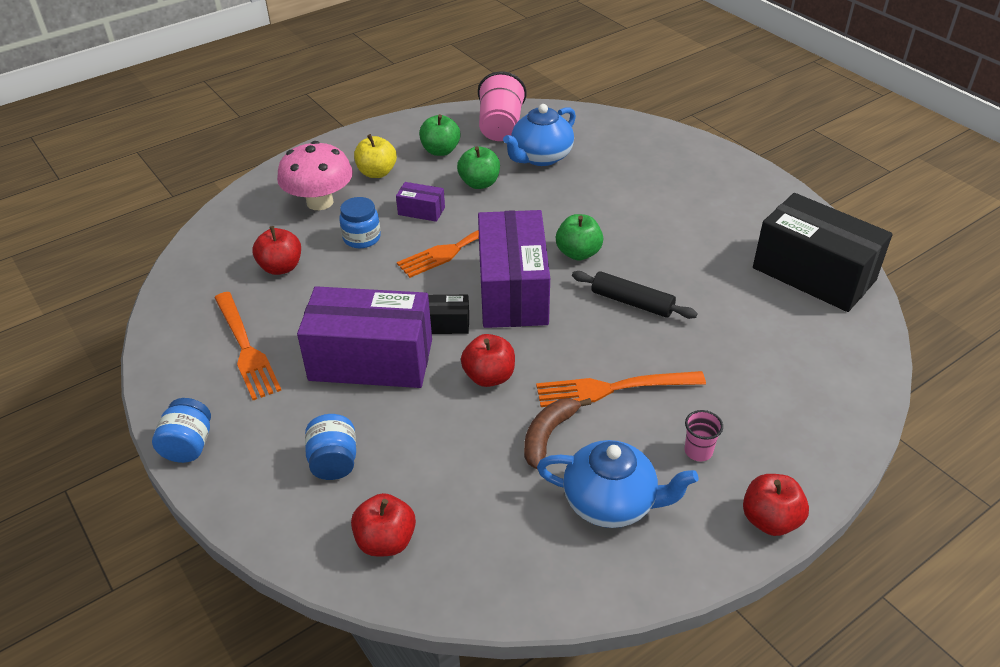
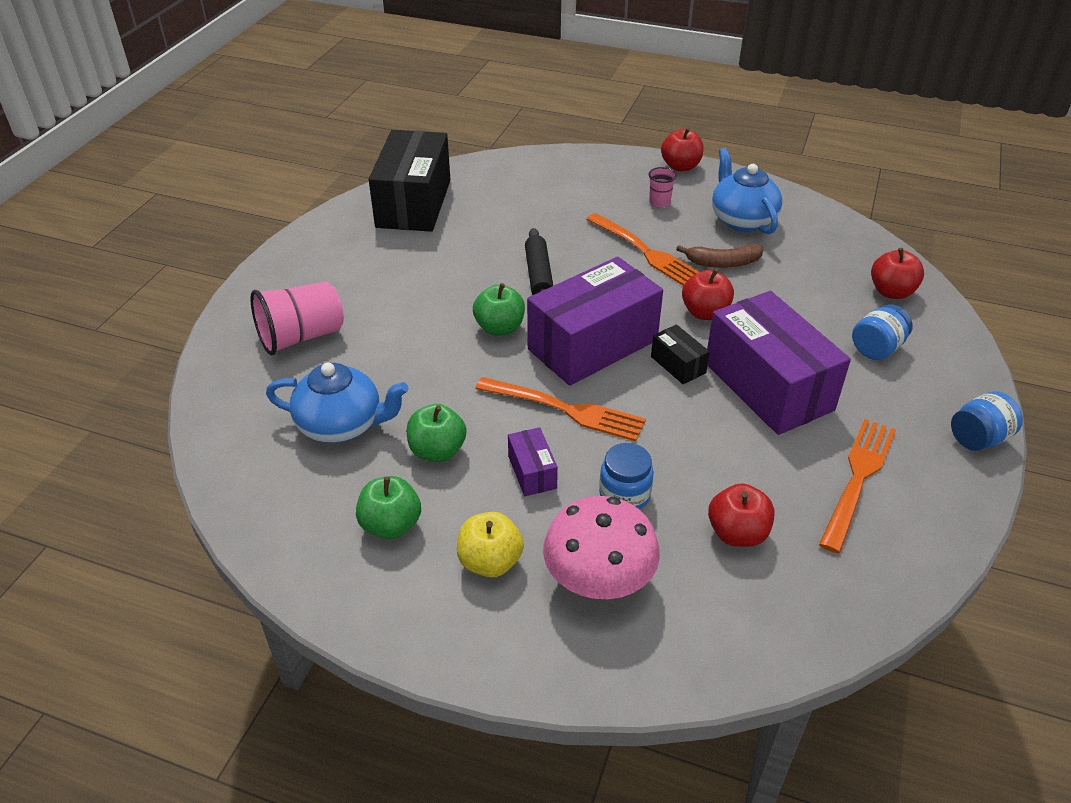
camera: 125 degrees left, 0 degrees up
pink cup [478,72,527,141] -> pink cup moved to [250,282,344,355]

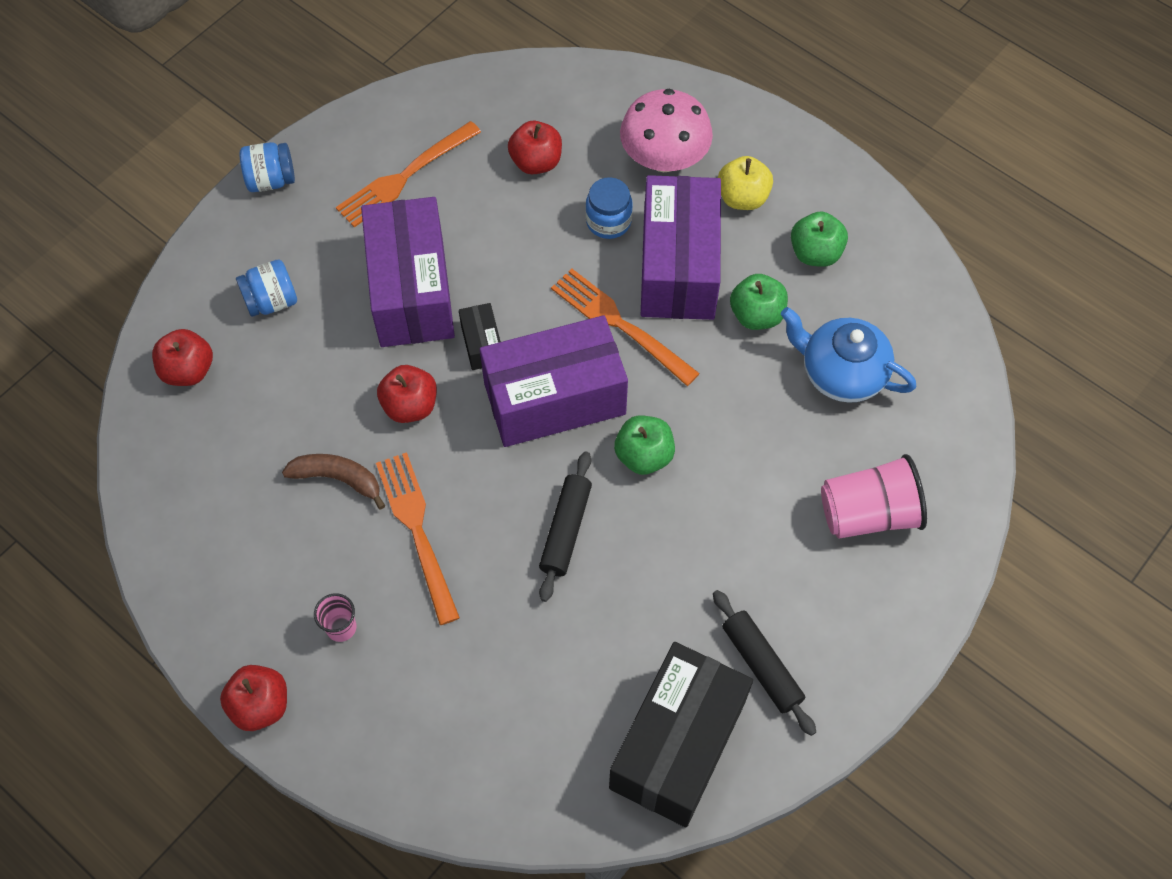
camera: 160 degrees left, 20 degrees up
purple box [508,427,558,496] -> purple box [641,175,721,320], size x2.30
blue teapot [712,148,782,234] -> none
none -> black rolling pin [713,590,816,736]

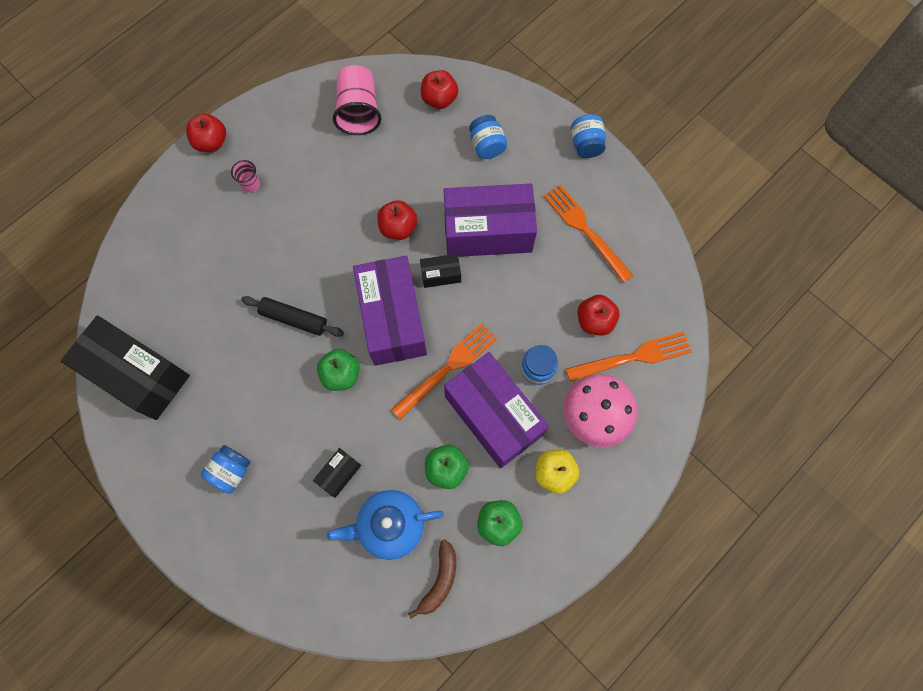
camera: 95 degrees right, 10 degrees up
brown banana [282,454,386,510] -> brown banana moved to [408,539,456,619]
orange fork [376,452,460,625] -> orange fork moved to [566,331,692,382]
purple box [641,175,721,320] -> purple box turned 45 degrees clockwise [444,352,549,468]
black rolling pin [713,590,816,736] -> none
blue teapot [781,307,917,403] -> blue teapot turned 135 degrees counterclockwise [327,490,444,560]
pink cup [821,454,927,539] -> pink cup moved to [333,65,381,135]
none -> blue jar [201,445,251,494]
none -> black box [313,448,361,498]

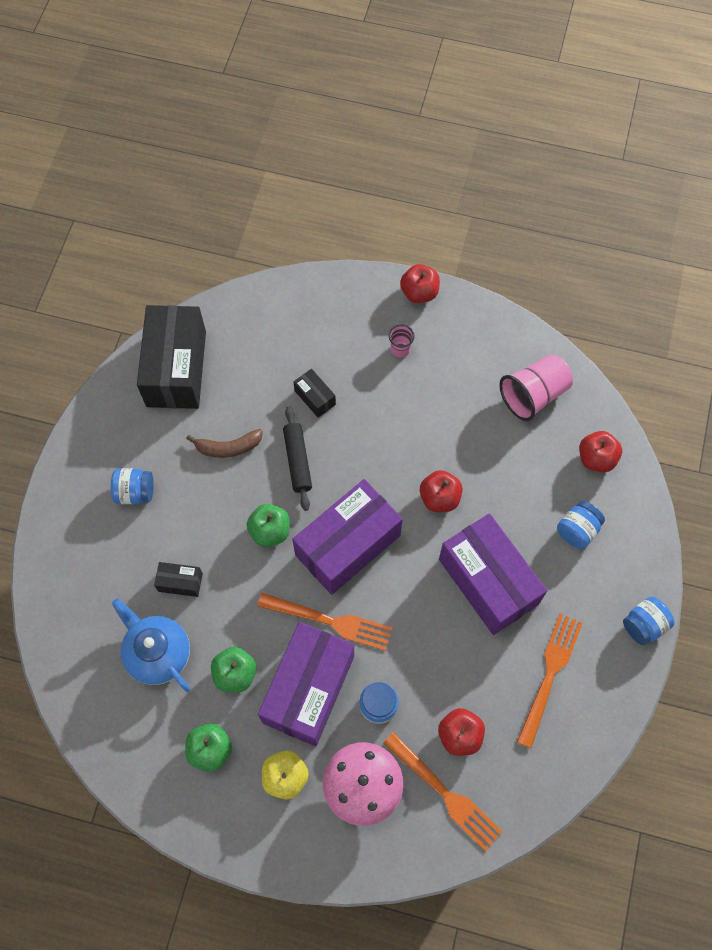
camera: 60 degrees right, 5 degrees down
brown banana [408,539,456,619] -> brown banana moved to [186,429,263,458]
black box [420,254,461,288] -> black box moved to [294,369,336,417]

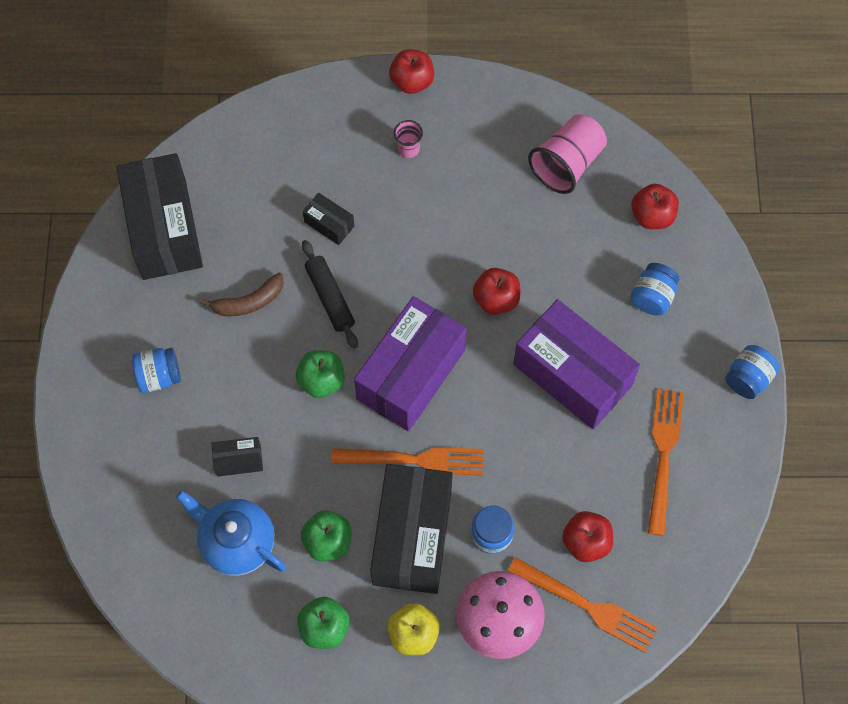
camera: 15 degrees left, 0 degrees up
purple box [258,622,354,746] -> black box [370,464,453,594]

